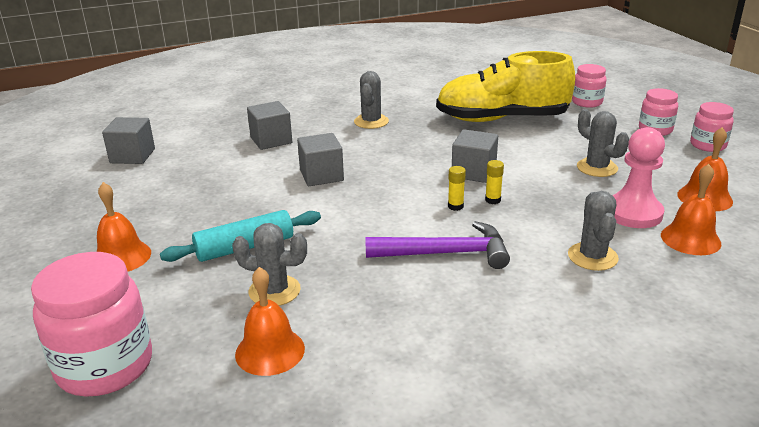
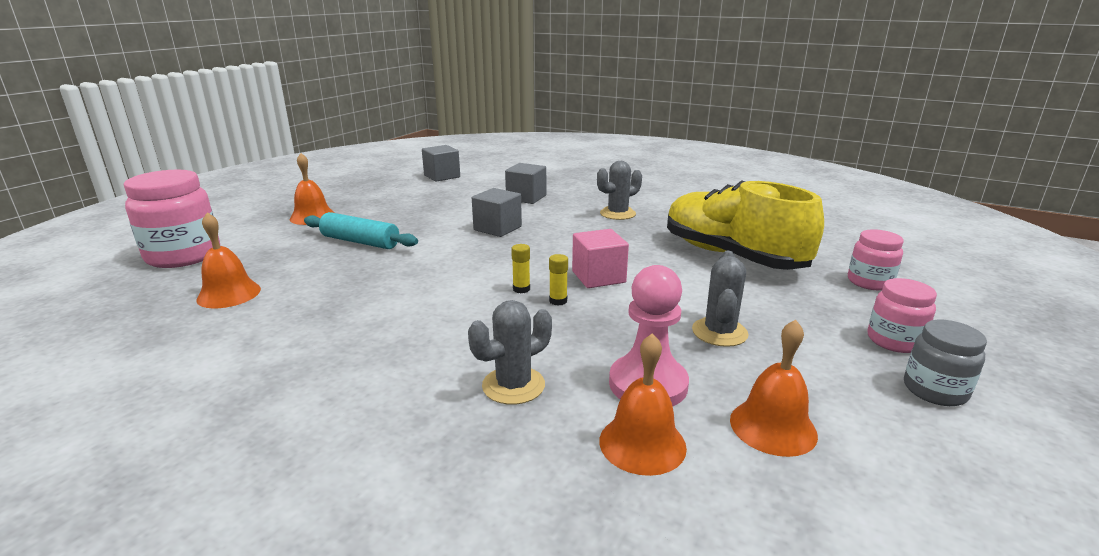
camera: 50 degrees right, 5 degrees down
grey cactus [232,223,307,306] -> none
purple hammer [365,221,510,269] -> none
grey cube [452,129,498,183] -> pink cube [572,229,629,288]
pink jar [690,102,734,152] -> grey jar [904,320,987,406]

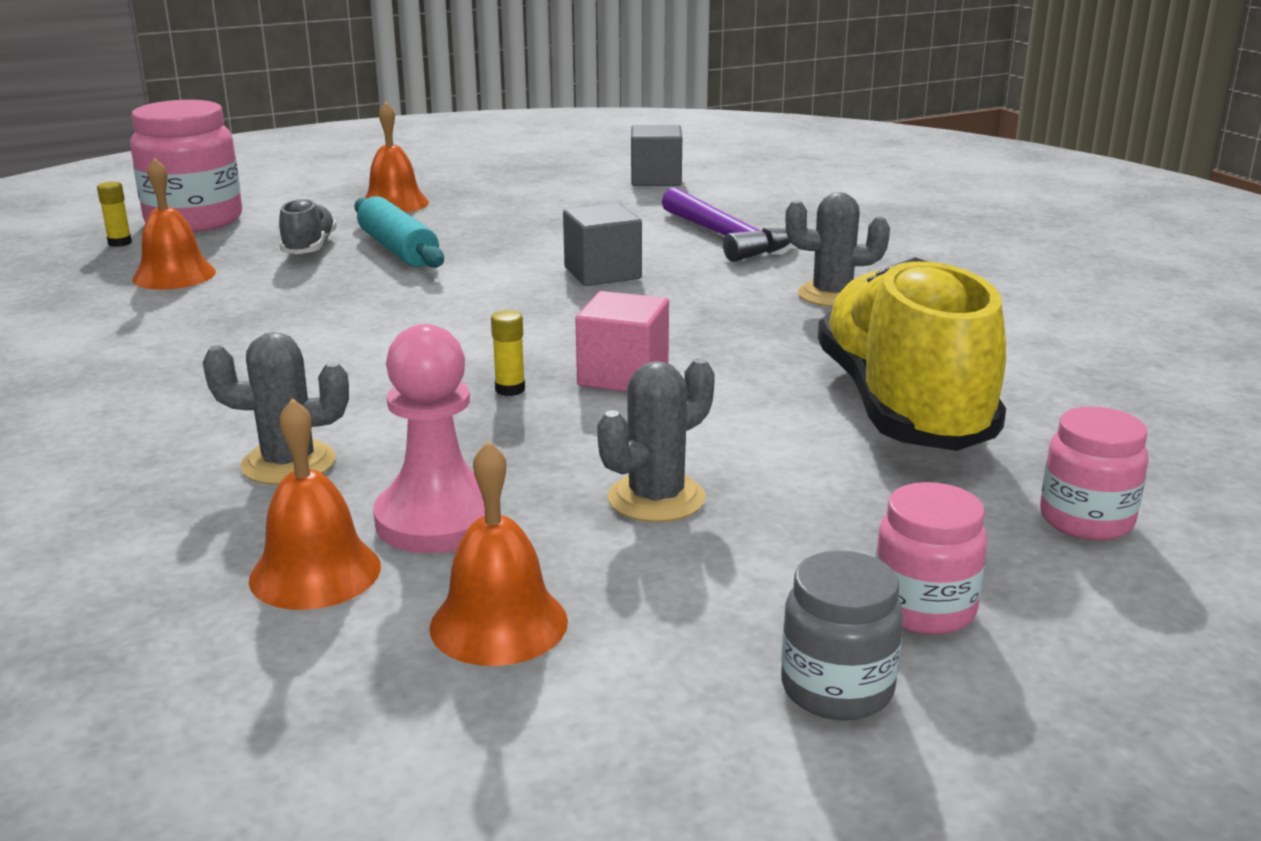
camera: 35 degrees right, 0 degrees up
grey cube [505,163,546,204] -> purple hammer [662,187,790,262]
yellow glue stick [511,244,530,293] -> yellow glue stick moved to [97,182,132,247]
none -> grey shoe [279,198,337,254]

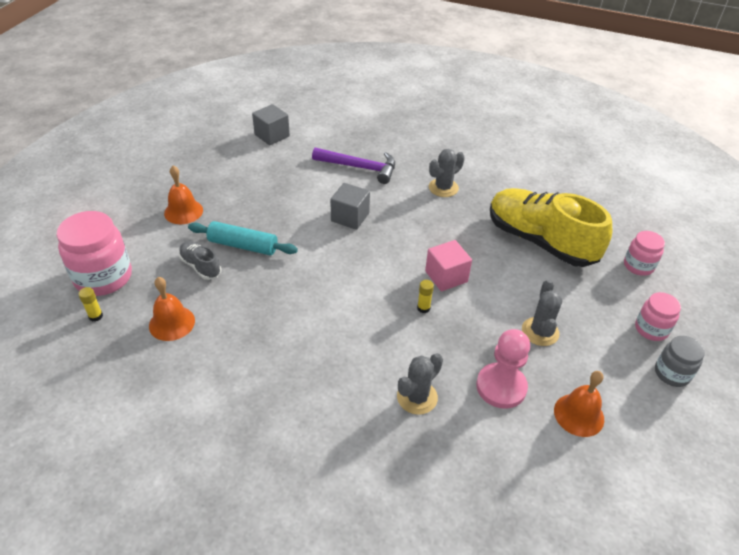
camera: 45 degrees left, 20 degrees up
orange bell [249,398,381,610] -> none

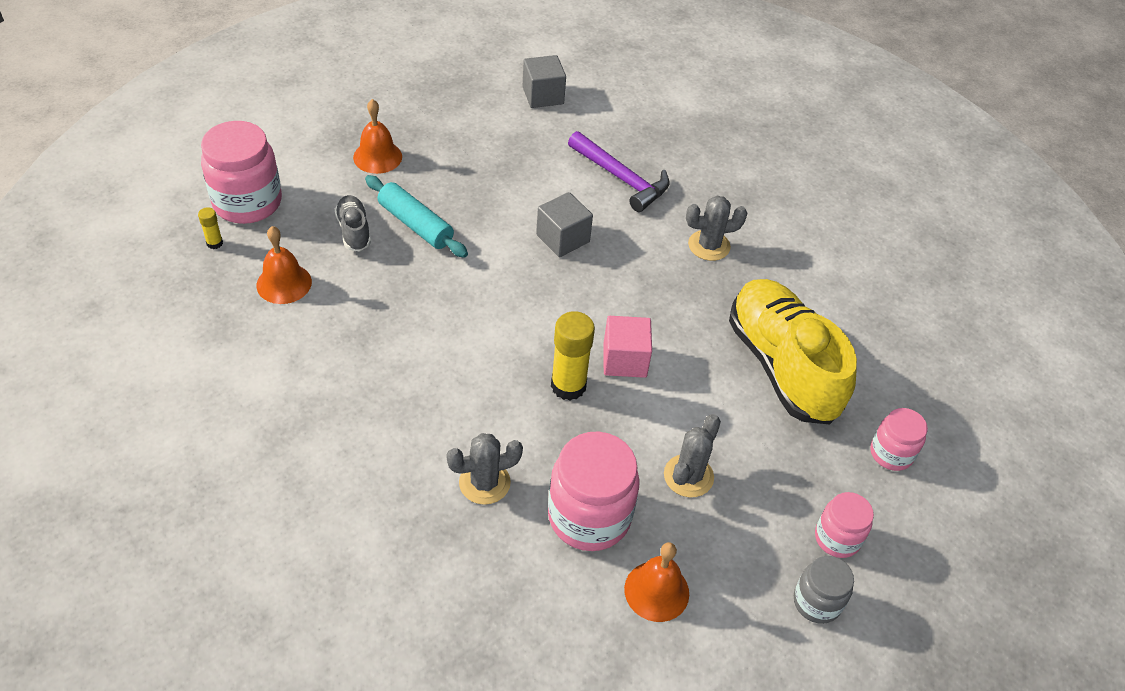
camera: 25 degrees right, 5 degrees up
yellow glue stick [417,280,434,313] -> yellow glue stick [551,311,595,401], size x2.06
pink pawn [476,329,530,409] -> pink jar [548,431,640,551]

